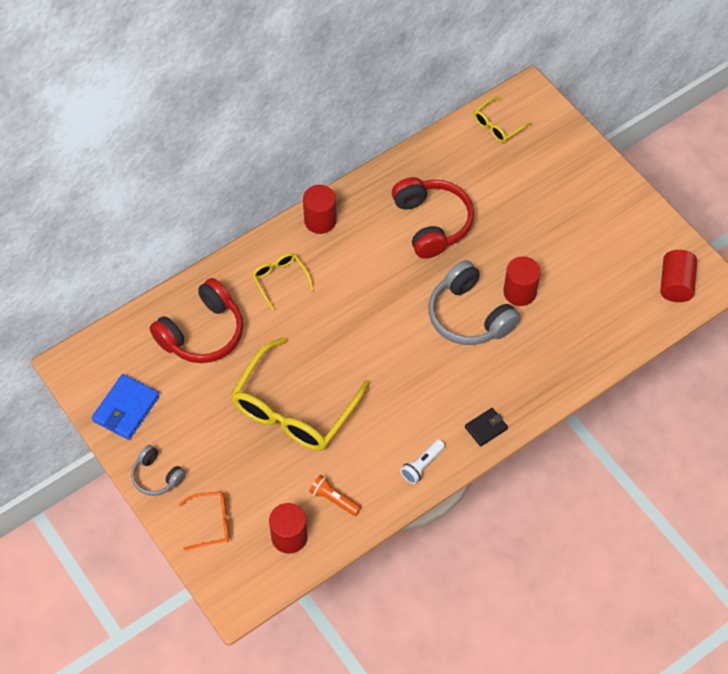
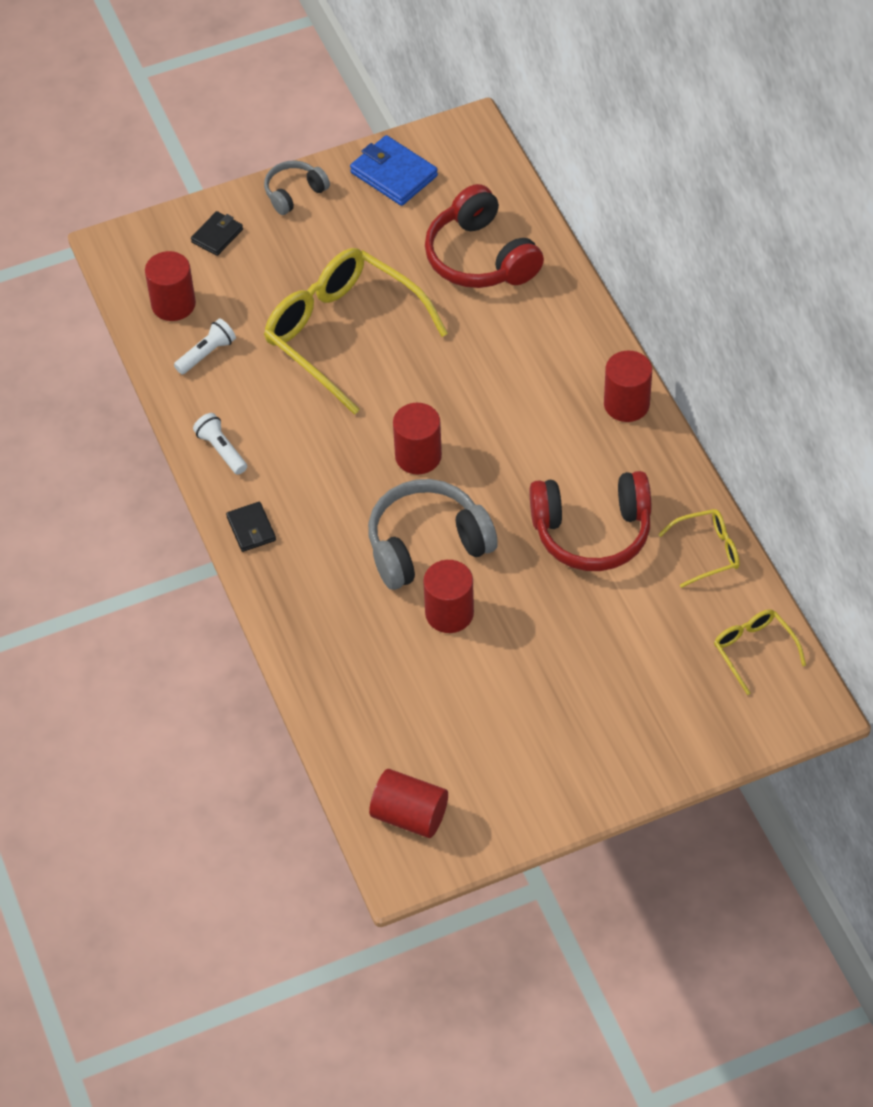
camera: 105 degrees right, 5 degrees down
orange glasses [179,491,229,550] -> black wallet [191,211,243,256]
yellow glasses [252,253,314,310] -> yellow glasses moved to [658,509,740,588]
orange flashlight [309,475,361,516] -> white flashlight [174,319,236,374]
none -> red cylinder [393,403,442,474]

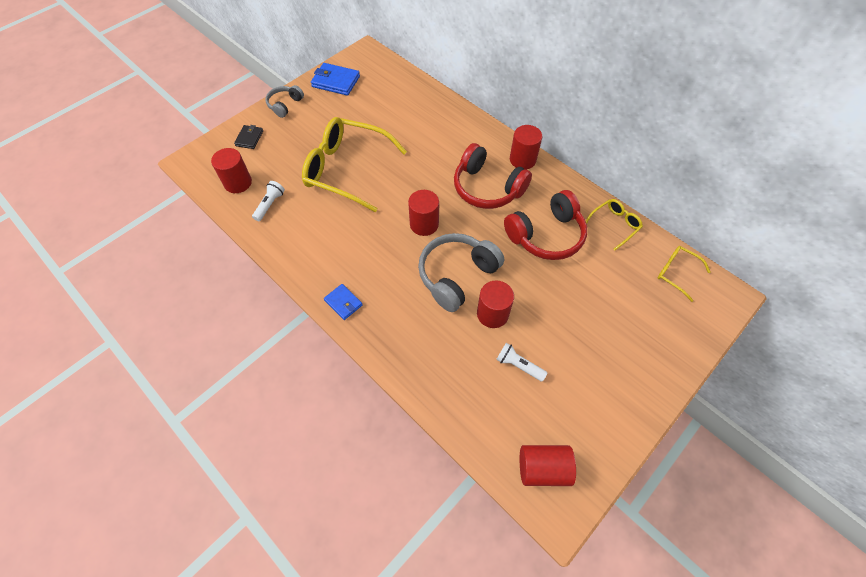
camera: 25 degrees left, 5 degrees up
white flashlight [193,413,247,475] -> white flashlight moved to [496,343,547,382]
black wallet [226,502,276,552] -> blue wallet [324,284,363,320]
red headphones [425,184,544,288] -> red headphones moved to [454,143,532,209]

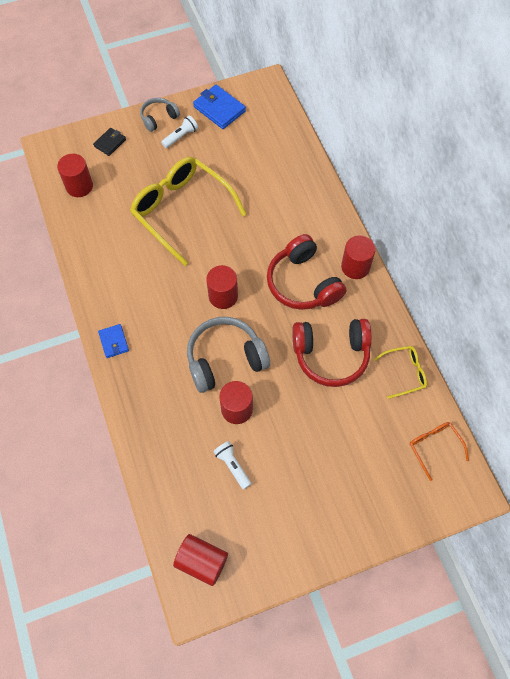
camera: 25 degrees right, 5 degrees up
white flashlight [252,181,285,221] -> white flashlight moved to [161,116,198,148]
yellow glasses [657,246,710,302] -> orange glasses [410,422,469,481]

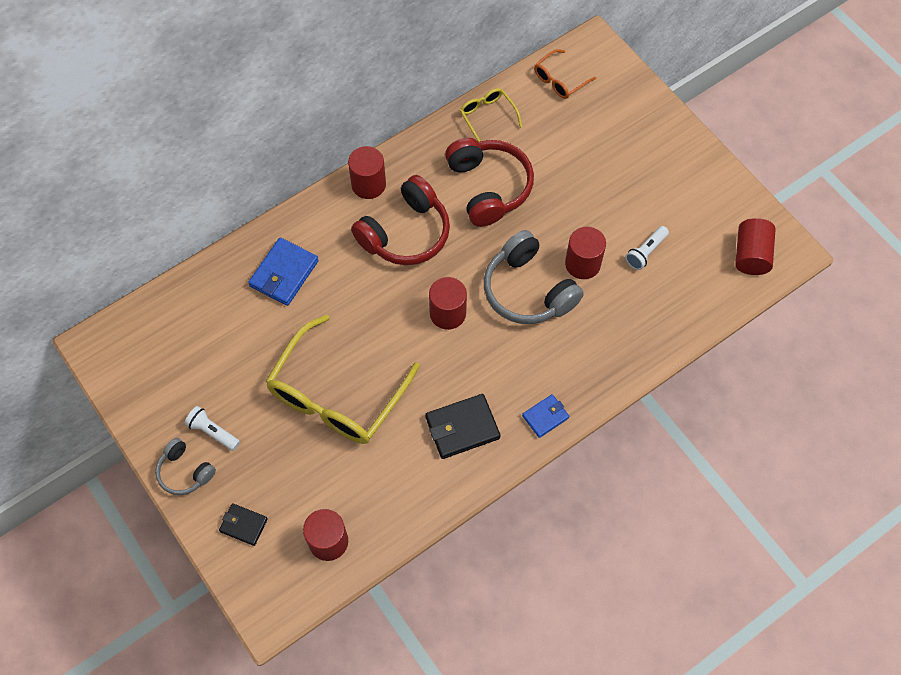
camera: 105 degrees left, 0 degrees up
blue wallet [193,85,246,129] -> blue wallet moved to [248,238,319,306]
none -> black wallet [425,394,501,459]

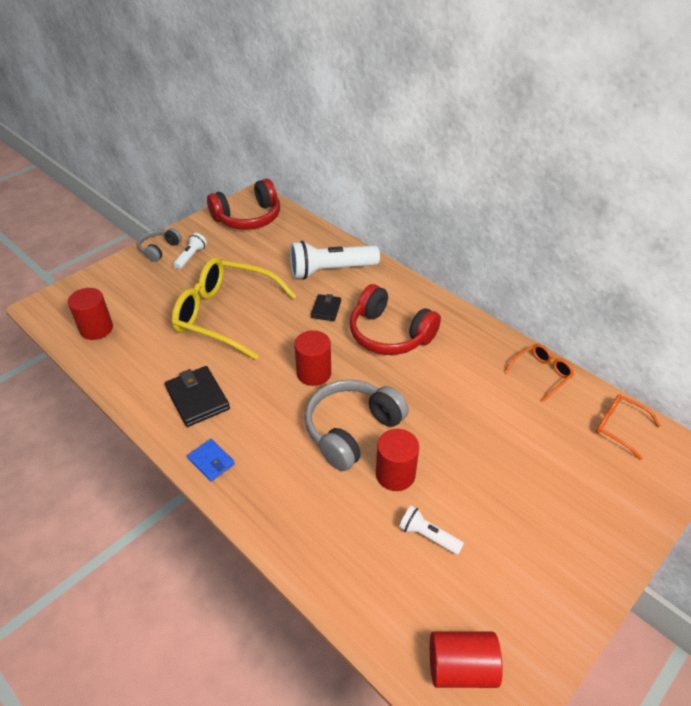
camera: 80 degrees right, 20 degrees down
black wallet [219,503,268,546] -> black wallet moved to [311,294,341,321]
blue wallet [248,238,319,306] -> white flashlight [290,241,380,279]
red cylinder [348,146,386,199] -> none
red headphones [445,138,534,227] -> red headphones moved to [207,179,280,230]
yellow glasses [460,88,522,142] -> orange glasses [504,344,574,402]

